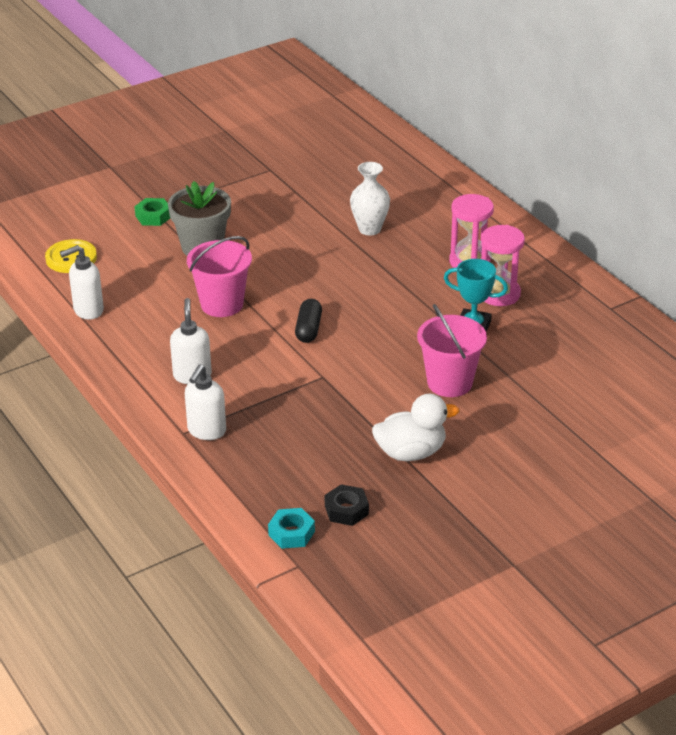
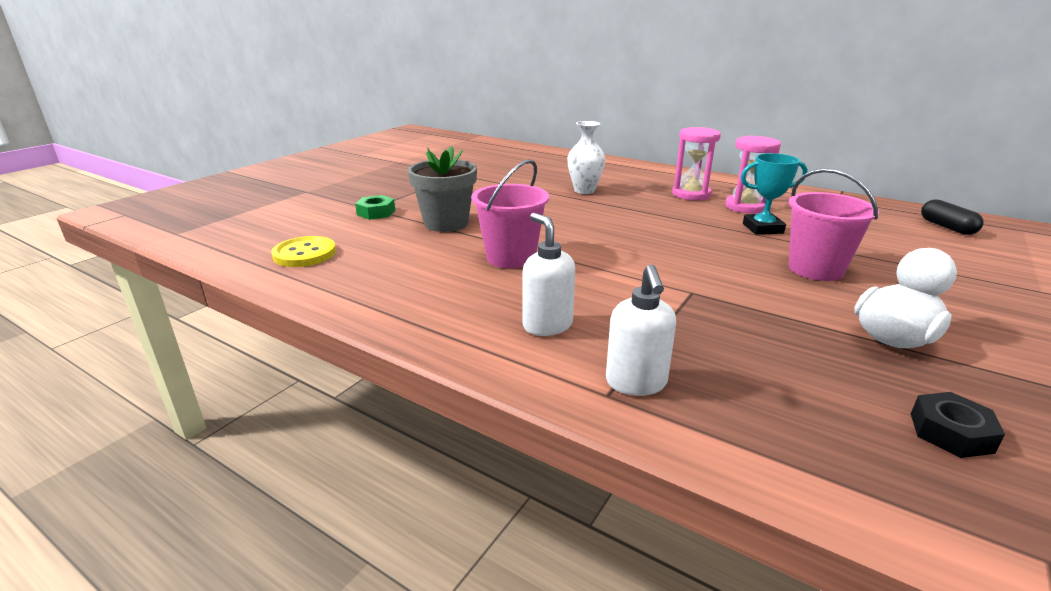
camera: 25 degrees left, 10 degrees down
white soap dispenser [60,245,104,319] -> none
turquoise nut [268,508,315,549] -> none
black capsule [295,299,322,343] -> black capsule moved to [921,199,984,235]

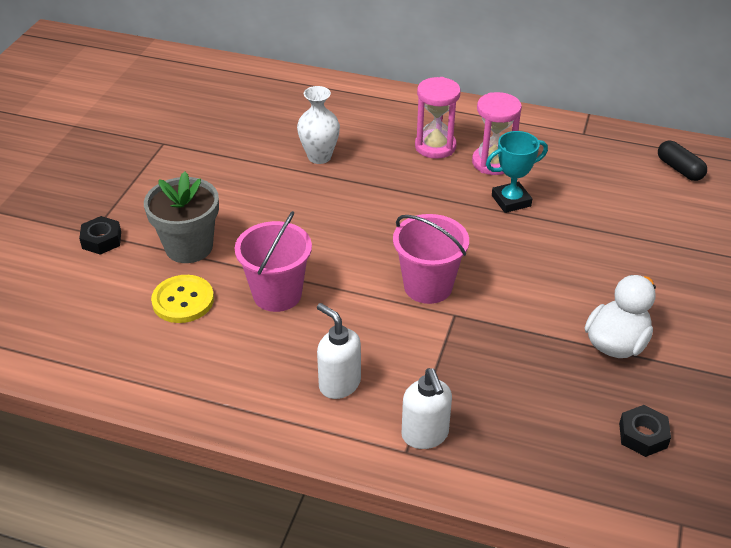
camera: 15 degrees left, 15 degrees up
yellow button [271,236,336,267] -> yellow button moved to [151,275,214,323]
green nut [355,195,395,220] -> black nut [79,216,121,255]
pink bucket [789,168,879,281] -> pink bucket moved to [393,214,469,304]

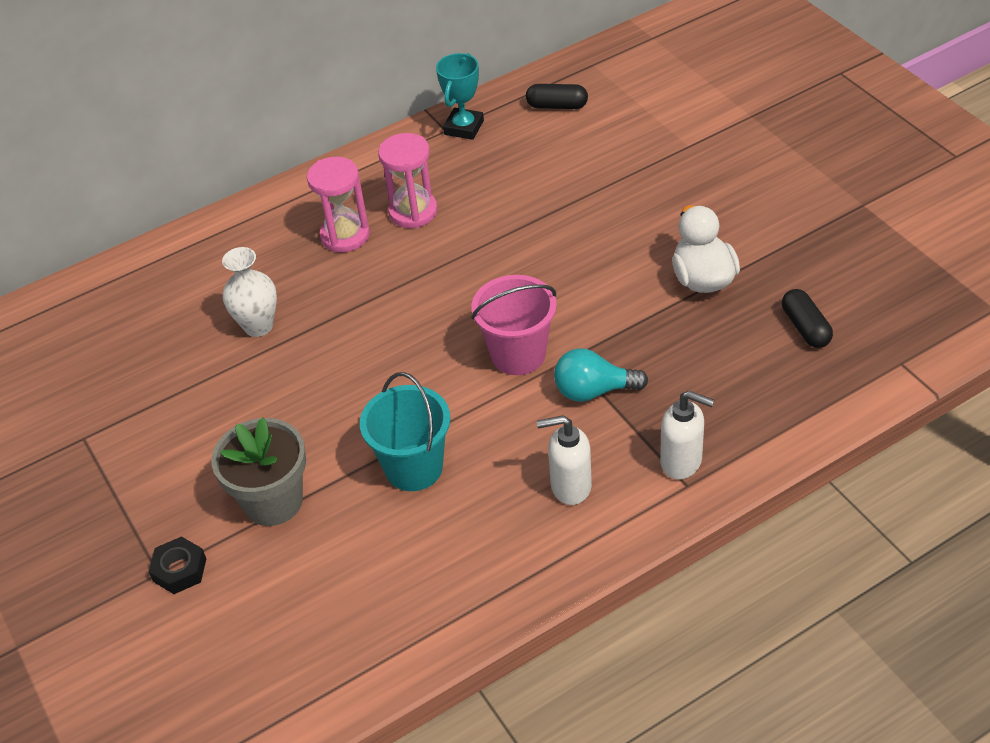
camera: 45 degrees left, 5 degrees up
yellow button [151,275,214,323] -> none
pink bucket [235,211,312,312] -> turquoise bucket [360,372,450,491]
turquoise trophy [486,131,548,213] -> turquoise trophy moved to [436,53,484,140]
black nut [619,405,671,457] -> black capsule [782,289,833,348]
none -> turquoise light bulb [554,348,648,402]

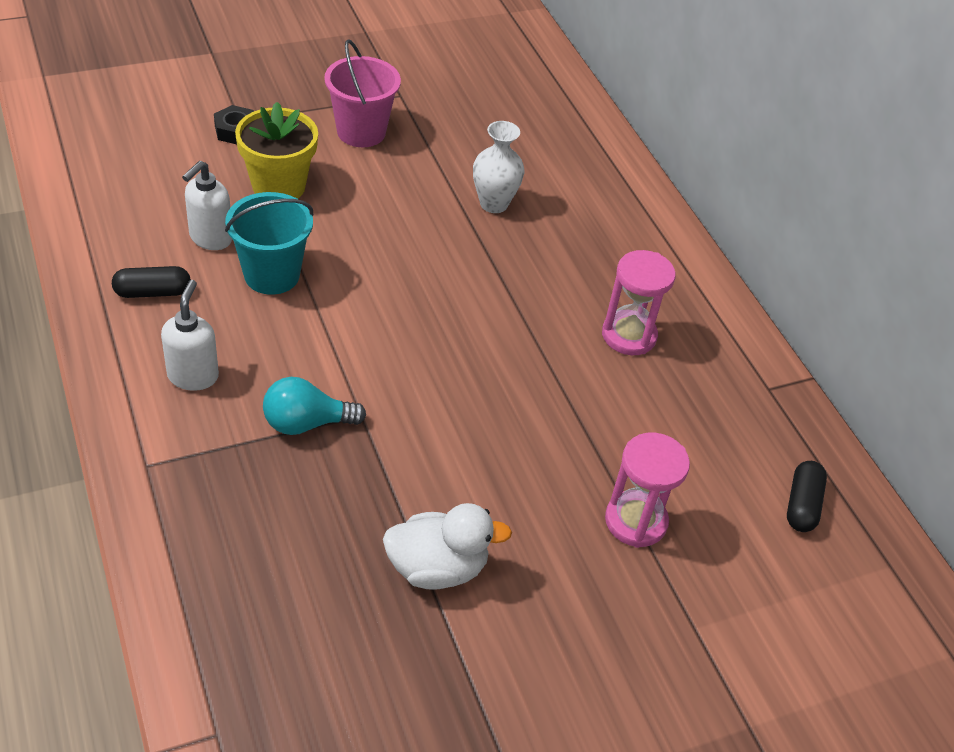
camera: 90 degrees right, 0 degrees up
grey flower pot [211,418,306,526] -> yellow flower pot [235,102,318,199]
pink hourglass [307,157,370,252] -> pink hourglass moved to [605,433,690,548]
turquoise trophy [436,53,484,140] -> none
pink bucket [471,275,557,375] -> pink bucket moved to [324,39,401,147]
turquoise light bulb [554,348,648,402] -> turquoise light bulb turned 105 degrees counterclockwise [263,377,366,435]
white soap dispenser [660,391,714,480] -> white soap dispenser moved to [182,161,232,250]
black capsule [782,289,833,348] -> black capsule moved to [112,266,191,298]

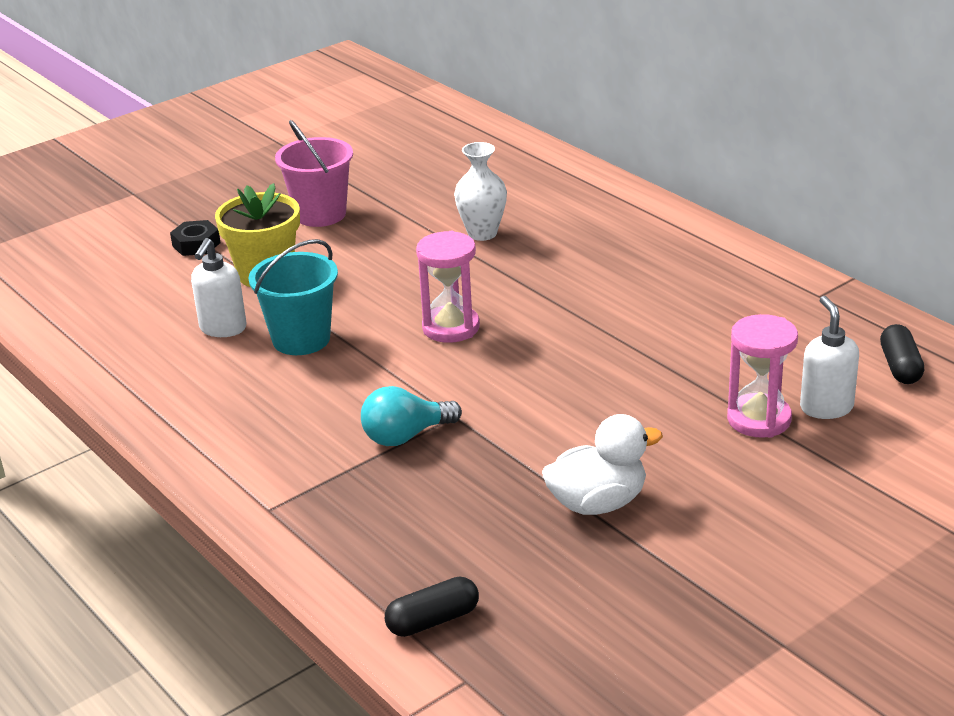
camera: 10 degrees left, 15 degrees down
black capsule [112,266,191,298] -> black capsule moved to [385,576,479,637]
white soap dispenser [161,280,219,391] -> white soap dispenser moved to [800,296,859,419]
pink hourglass [602,250,676,355] -> pink hourglass moved to [416,231,480,343]

